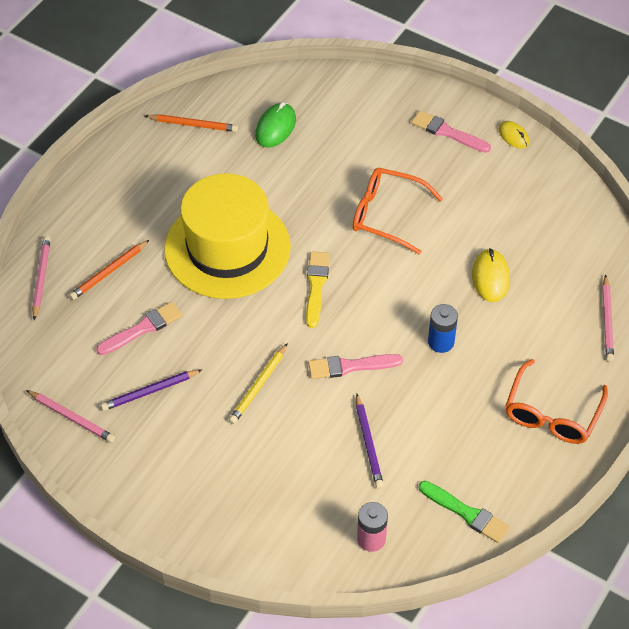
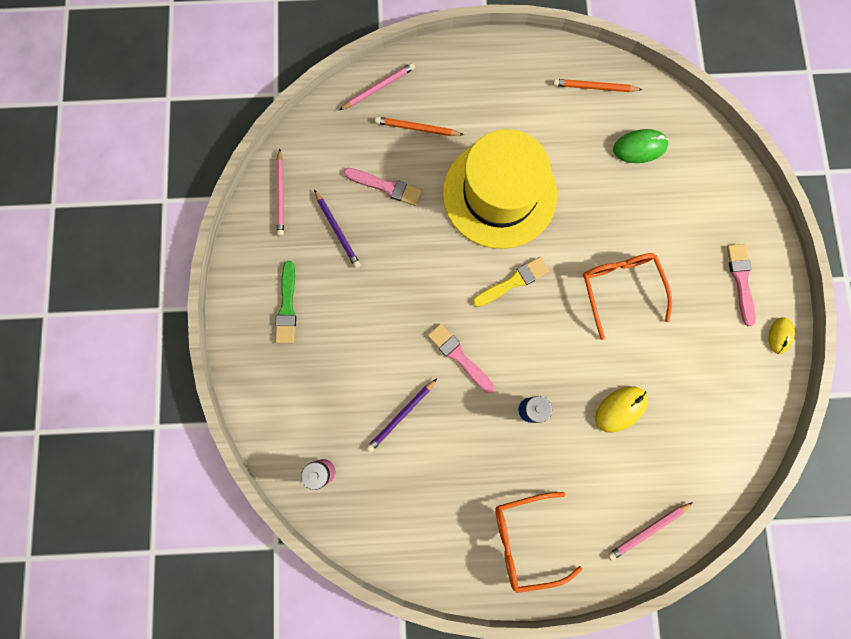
camera: 55 degrees right, 25 degrees up
purple pencil [100,369,203,411] -> purple pencil turned 150 degrees counterclockwise [314,189,361,268]
orange pencil [145,114,238,132] -> orange pencil turned 120 degrees clockwise [553,79,643,92]
yellow pencil [229,343,288,424] -> none
green brush [419,481,510,543] -> green brush moved to [275,261,296,343]

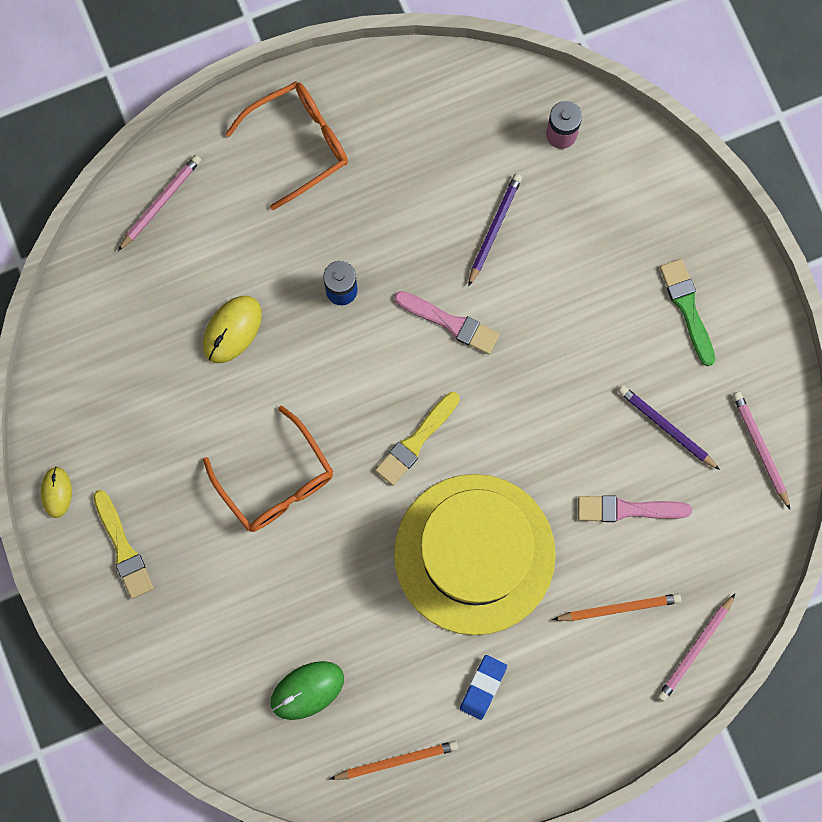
camera: 160 degrees right, 0 degrees up
pink brush [727,244,756,326] -> yellow brush [93,490,154,599]
none -> blue eraser [460,655,507,720]

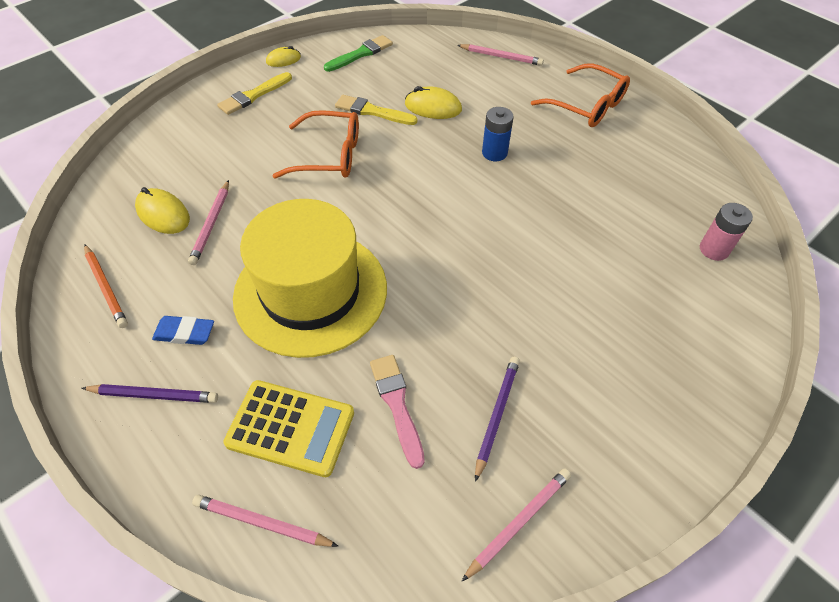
camera: 70 degrees right, 25 degrees down
orange glasses [203,405,333,532] -> orange glasses turned 120 degrees counterclockwise [272,110,359,179]
green mouse [270,661,344,720] -> yellow mouse [135,187,190,234]
yellow brush [375,392,460,486] -> yellow brush moved to [335,95,418,125]
pink brush [394,291,500,354] -> none
purple pencil [468,174,522,287] -> purple pencil moved to [82,384,218,403]
orange pencil [552,593,681,621] -> yellow calculator [223,380,354,477]
green brush [660,259,715,366] -> green brush moved to [324,35,393,72]
none -> pink pencil [188,180,229,265]

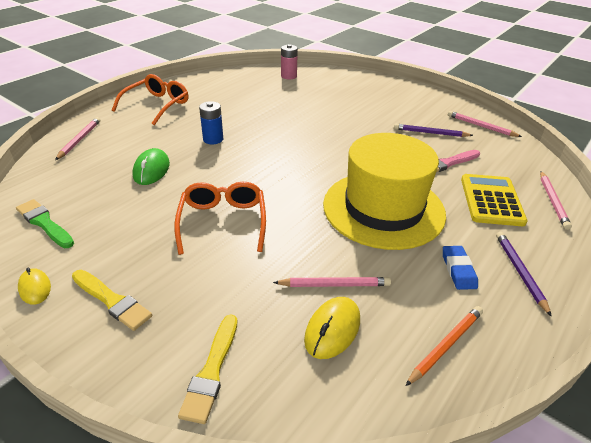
camera: 100 degrees left, 15 degrees down
yellow brush [335,95,418,125] -> yellow brush moved to [178,314,237,424]
yellow mouse [405,86,462,119] -> green mouse [132,148,170,185]

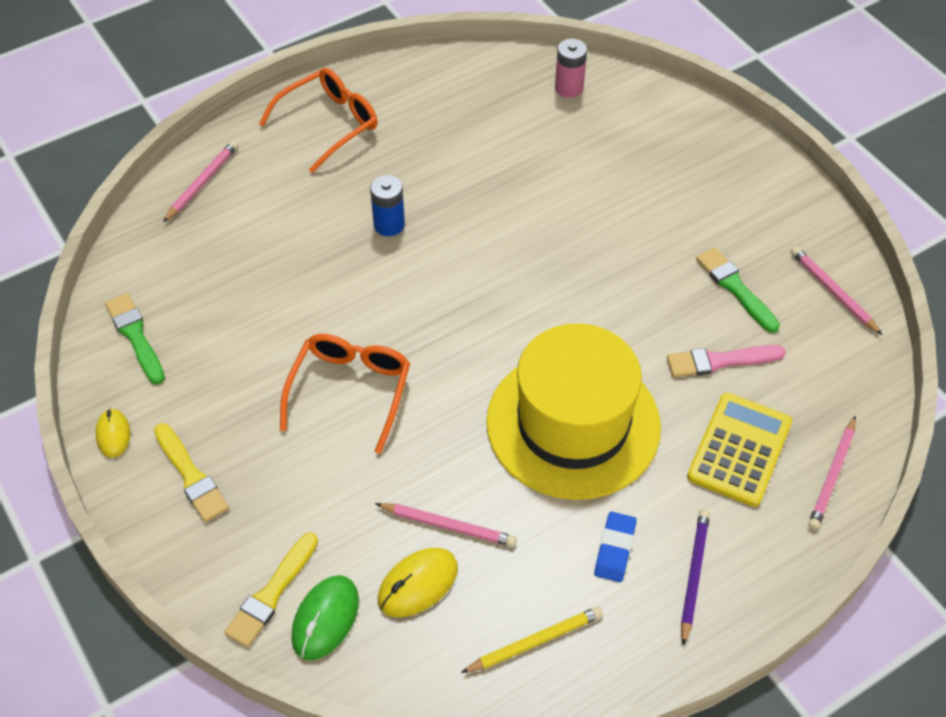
camera: 20 degrees right, 15 degrees up
green mouse [132,148,170,185] -> green mouse moved to [291,575,359,660]
purple pencil [394,124,474,137] -> green brush [696,247,780,333]
orange pencil [406,306,483,386] -> yellow pencil [461,606,603,673]

